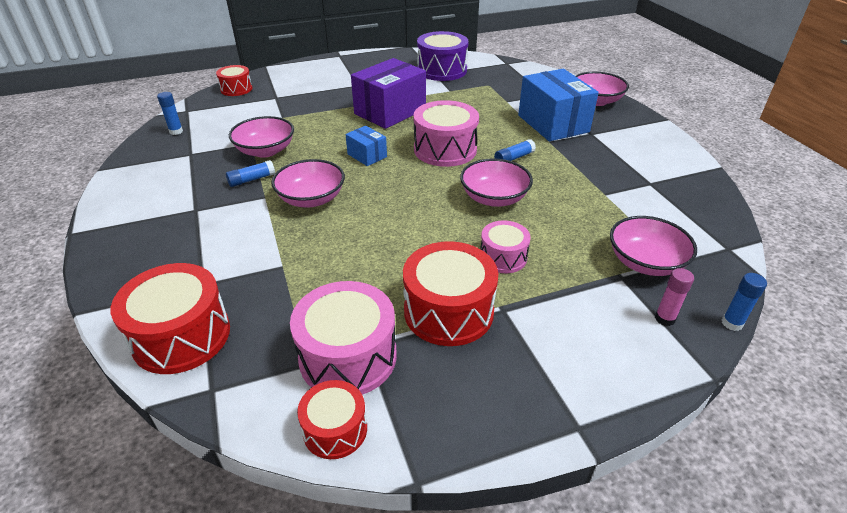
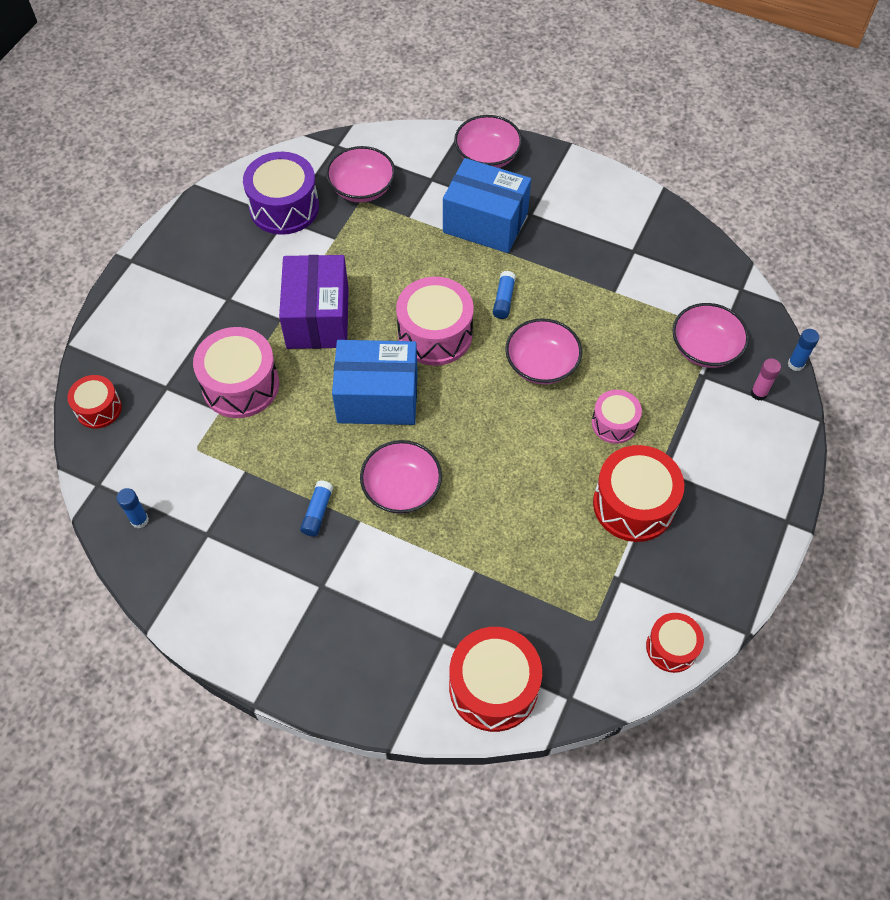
camera: 45 degrees left, 20 degrees up
pink bowl [229,116,294,158] -> pink bowl moved to [326,146,395,203]
pink drum [290,281,397,395] -> pink drum moved to [193,327,279,418]
blue box [345,126,387,166] -> blue box [332,340,418,425], size x2.01

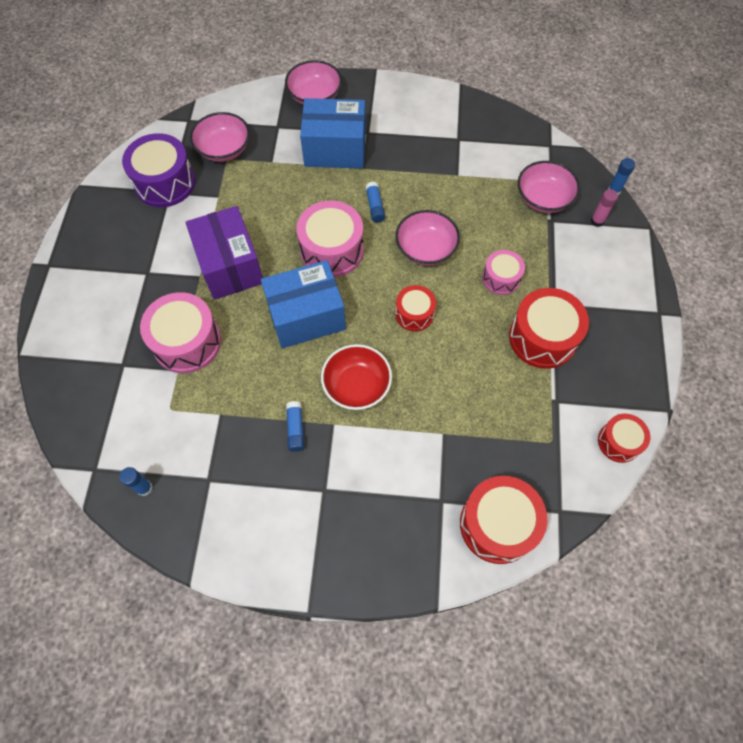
camera: 20 degrees left, 5 degrees up
red drum [67,375,122,429] -> red drum moved to [395,285,436,331]
pink bowl [360,440,442,514] -> red bowl [321,344,392,410]

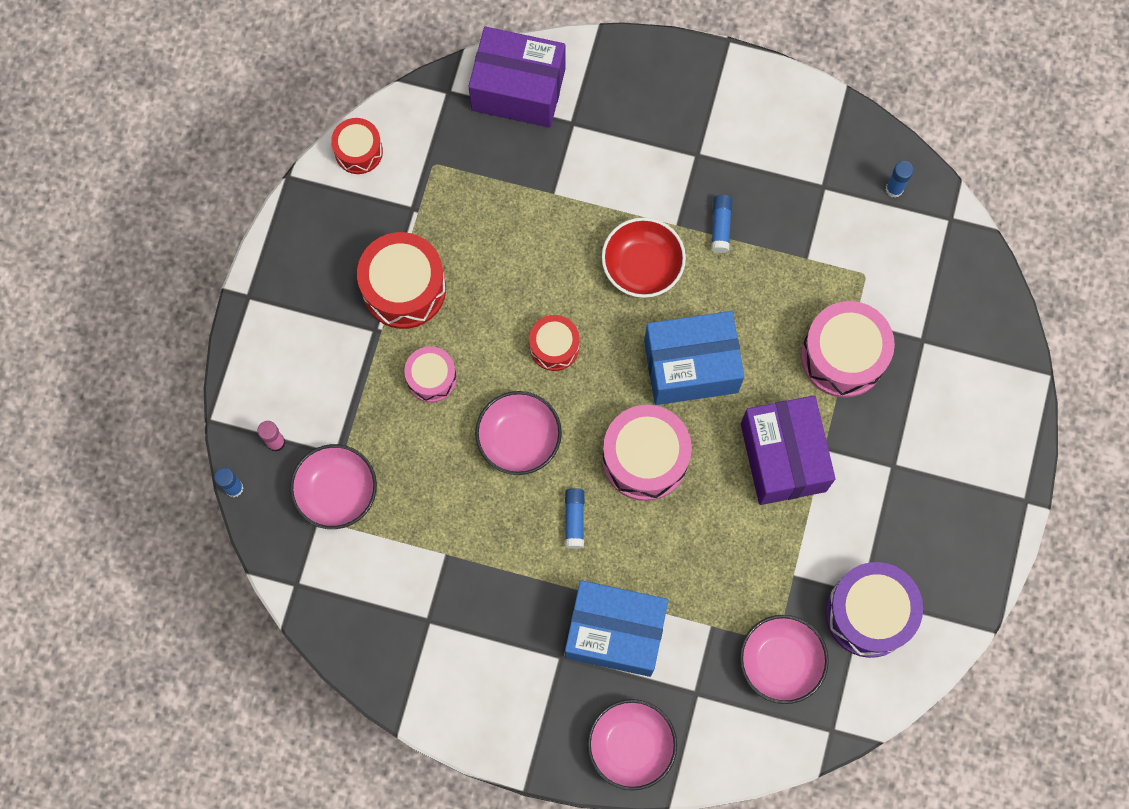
camera: 170 degrees left, 10 degrees up
red drum [460,476,547,564] -> purple box [469,27,565,128]

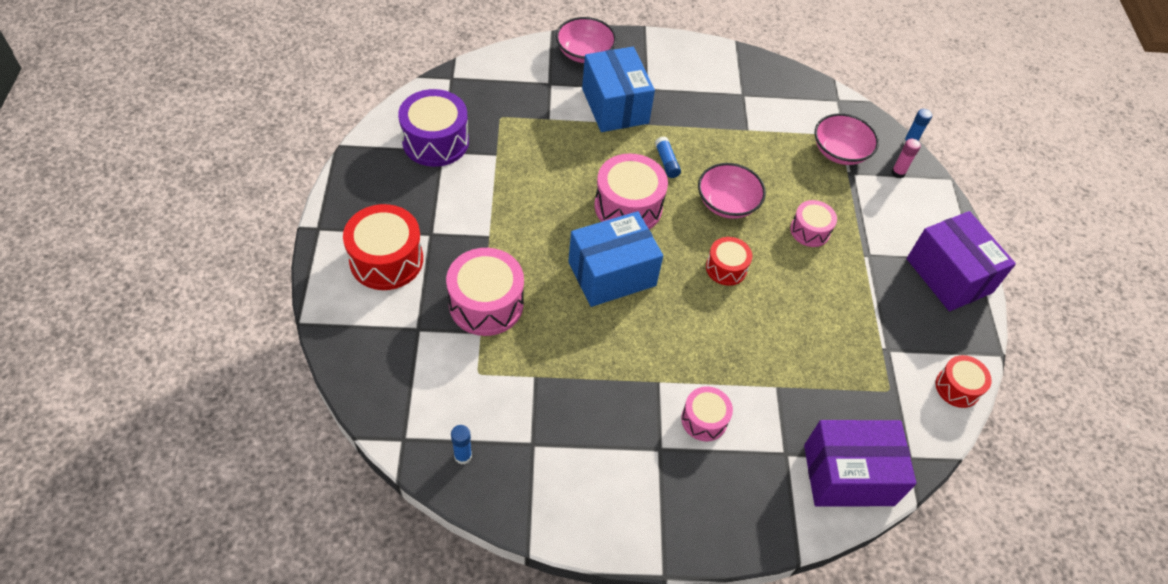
camera: 160 degrees right, 20 degrees down
red drum [357,232,446,329] -> red drum moved to [343,204,423,290]
blue box [565,580,668,677] -> blue box turned 75 degrees clockwise [582,47,655,132]
red bowl [602,217,686,298] -> none
blue glue stick [711,195,732,253] -> none
pink bowl [740,615,829,704] -> none
purple box [741,395,835,505] -> purple box moved to [907,211,1016,311]
none -> pink drum [681,386,733,441]

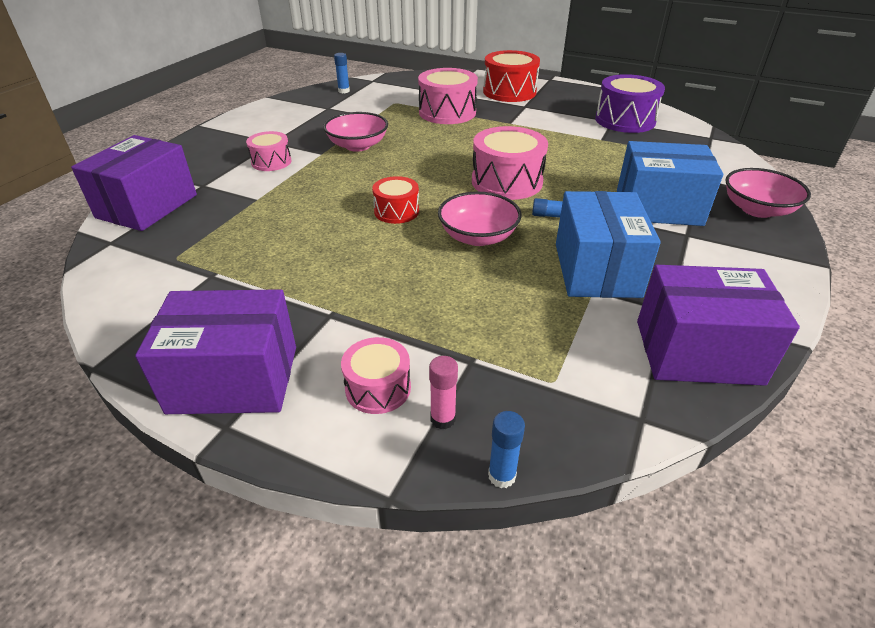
camera: 120 degrees right, 15 degrees down
blue box [568,211,663,307] -> blue box moved to [556,191,661,298]
pink drum [790,200,837,247] -> pink drum moved to [341,337,411,414]
pink bowl [815,113,879,165] -> pink bowl moved to [323,112,388,152]
red drum [935,355,992,408] -> none
none -> purple box [637,265,800,386]

